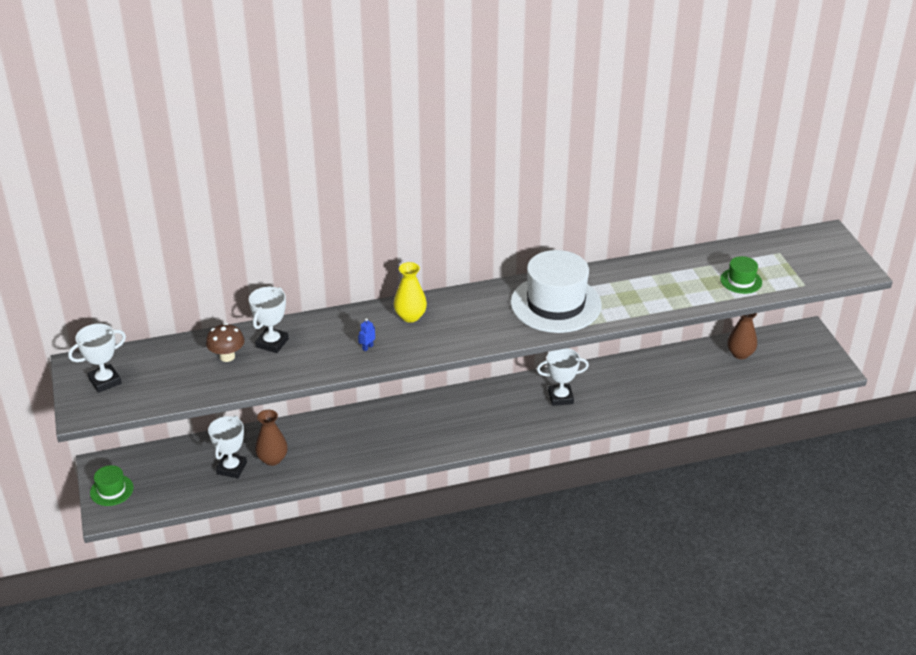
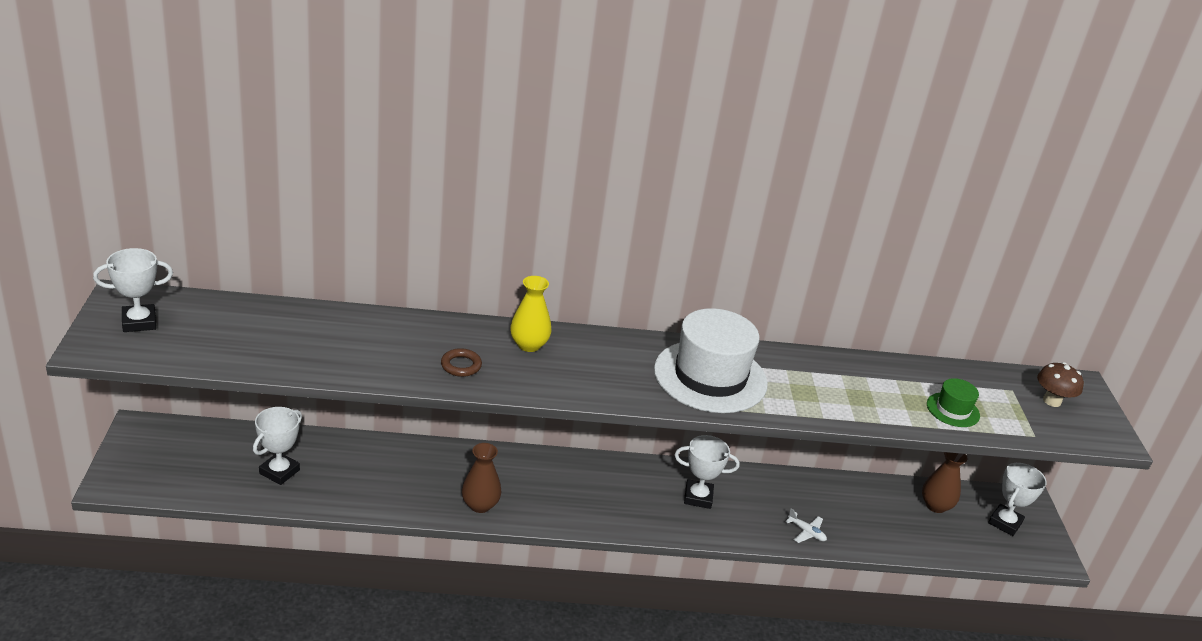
camera: 10 degrees right, 5 degrees down
green hat [90,465,134,506] -> none
brown mushroom [206,323,244,362] -> brown mushroom moved to [1037,362,1084,407]
white trophy [249,287,289,353] -> white trophy moved to [988,463,1047,536]
brown vase [255,410,288,466] -> brown vase moved to [462,443,502,513]
blue robot [358,318,375,351] -> brown ring [441,348,482,377]
none -> white plane [785,509,827,543]

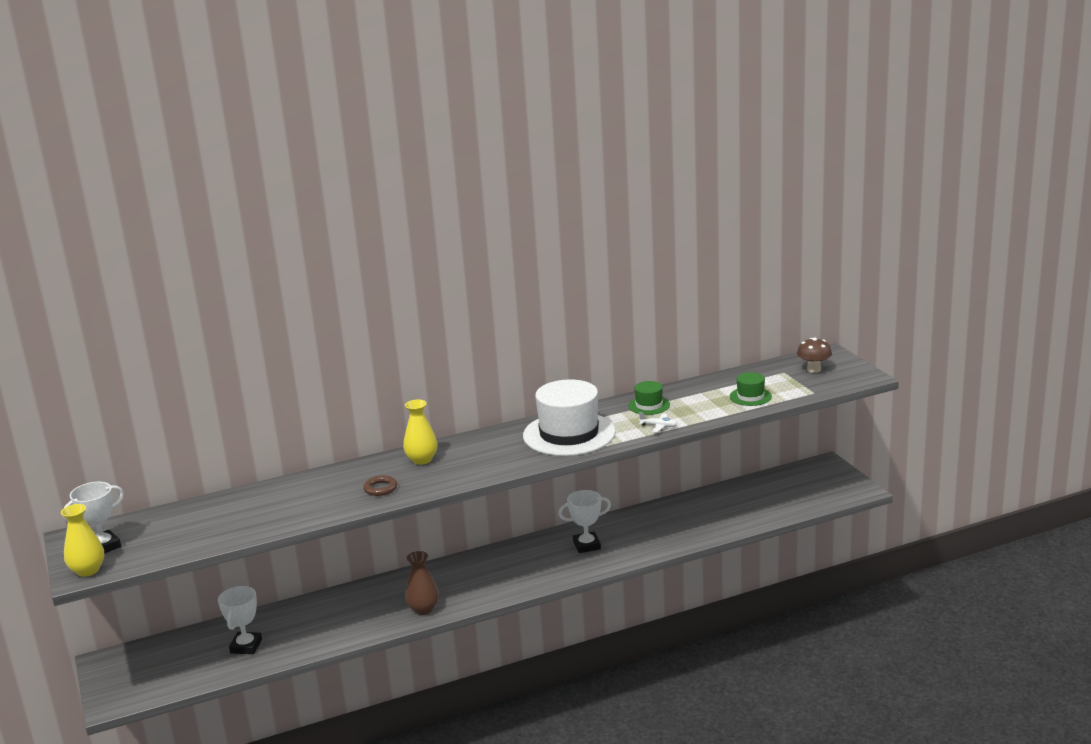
camera: 15 degrees left, 10 degrees down
white plane [785,509,827,543] -> white plane moved to [639,412,677,432]
brown vase [922,452,968,513] -> none
white trophy [988,463,1047,536] -> none
none -> yellow vase [61,504,104,577]
none -> green hat [628,381,670,415]

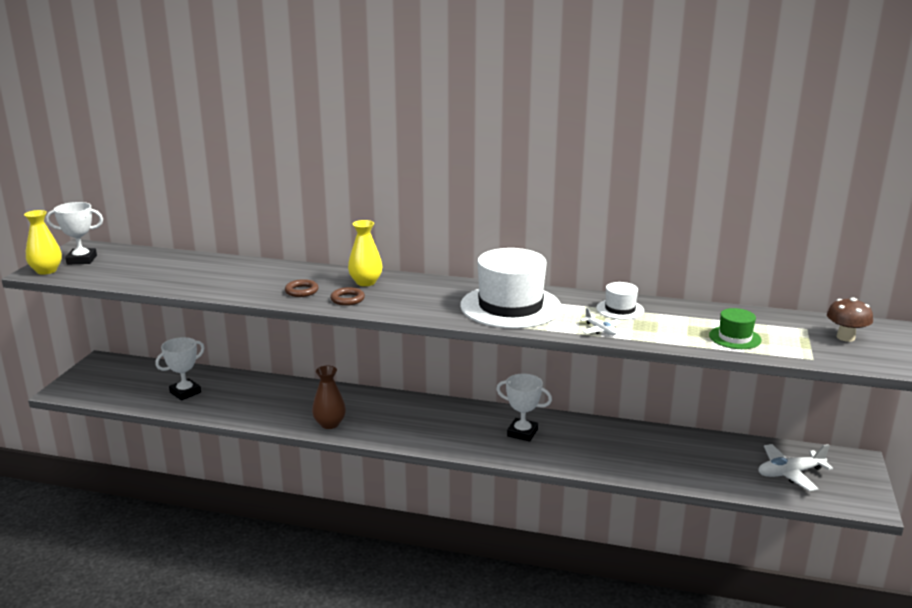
camera: 35 degrees right, 0 degrees up
green hat [628,381,670,415] -> white hat [596,282,644,320]
none -> brown ring [330,287,365,306]
none -> white plane [758,444,833,491]

